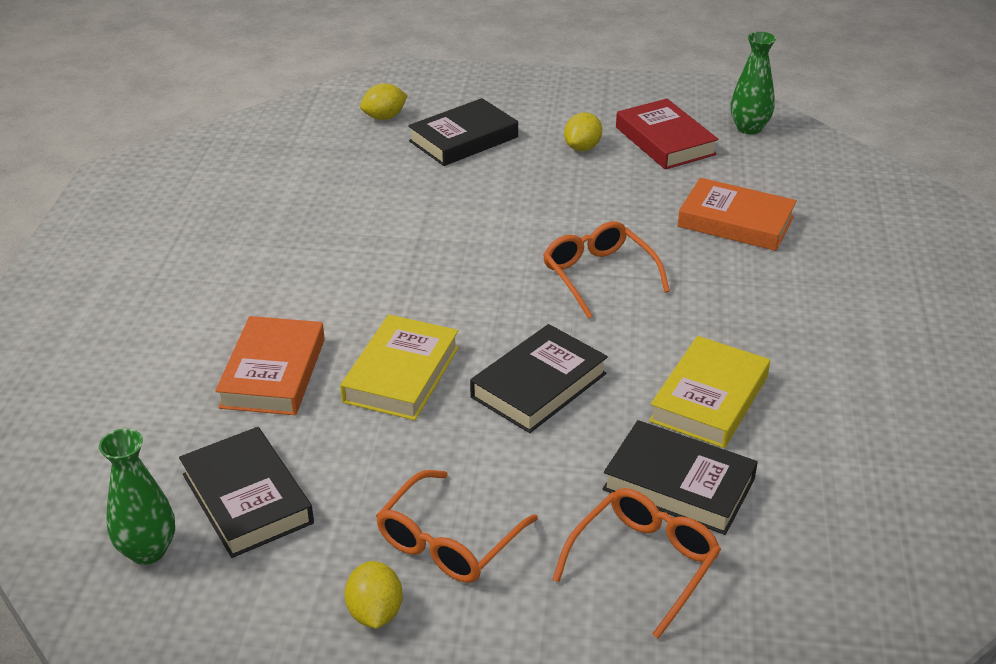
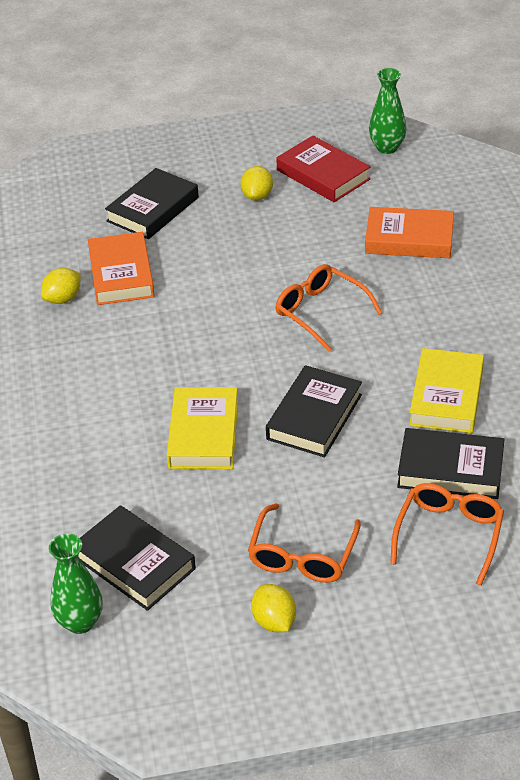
camera: 15 degrees left, 5 degrees up
orange book [215,316,325,415] -> orange book moved to [88,232,155,305]
yellow lemon [360,83,408,120] -> yellow lemon moved to [41,268,81,304]

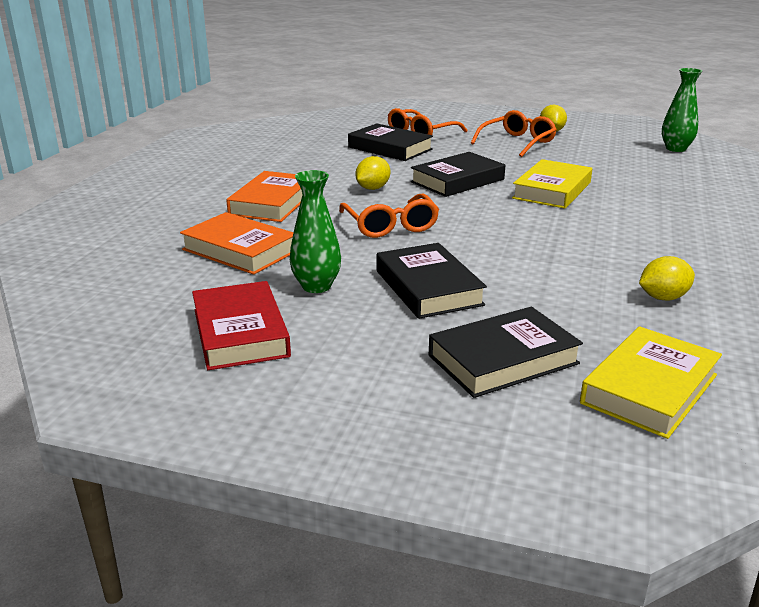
camera: 155 degrees left, 15 degrees down
black book [78,505,196,611] -> black book moved to [377,243,487,319]
orange book [88,232,155,305] -> orange book moved to [226,171,302,222]
yellow lemon [241,166,273,201] -> yellow lemon moved to [355,156,390,190]
green vase [369,68,406,154] -> green vase moved to [290,170,341,293]
yellow book [409,348,484,433] -> yellow book moved to [580,326,722,439]

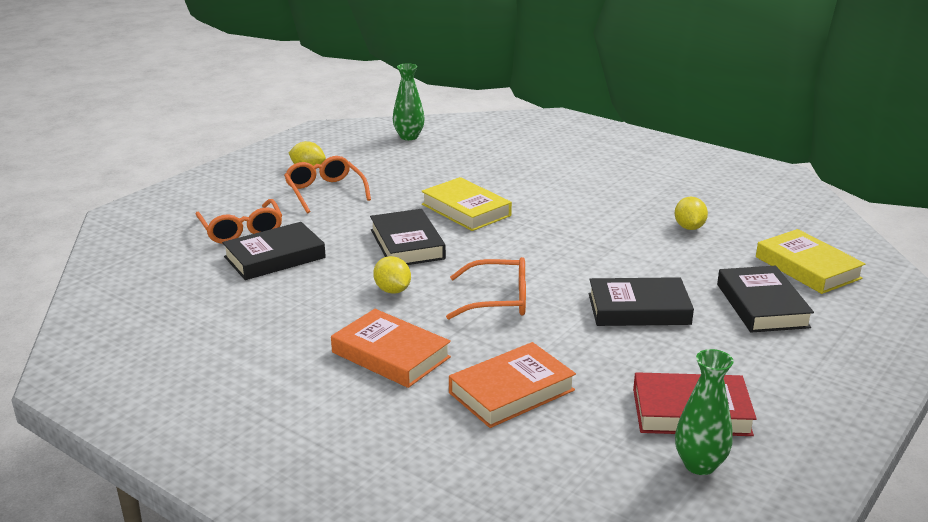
camera: 70 degrees left, 0 degrees up
green vase [290,170,341,293] -> green vase moved to [675,349,734,475]

